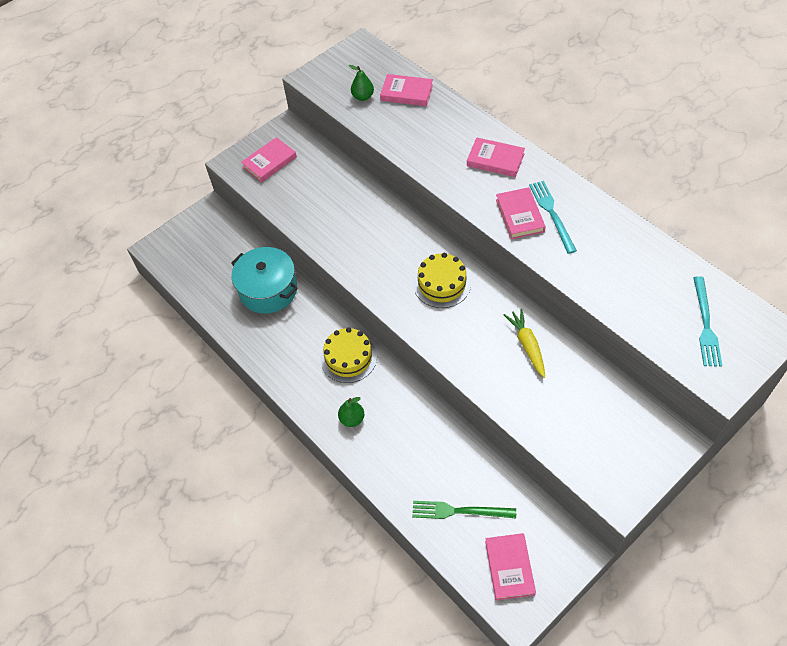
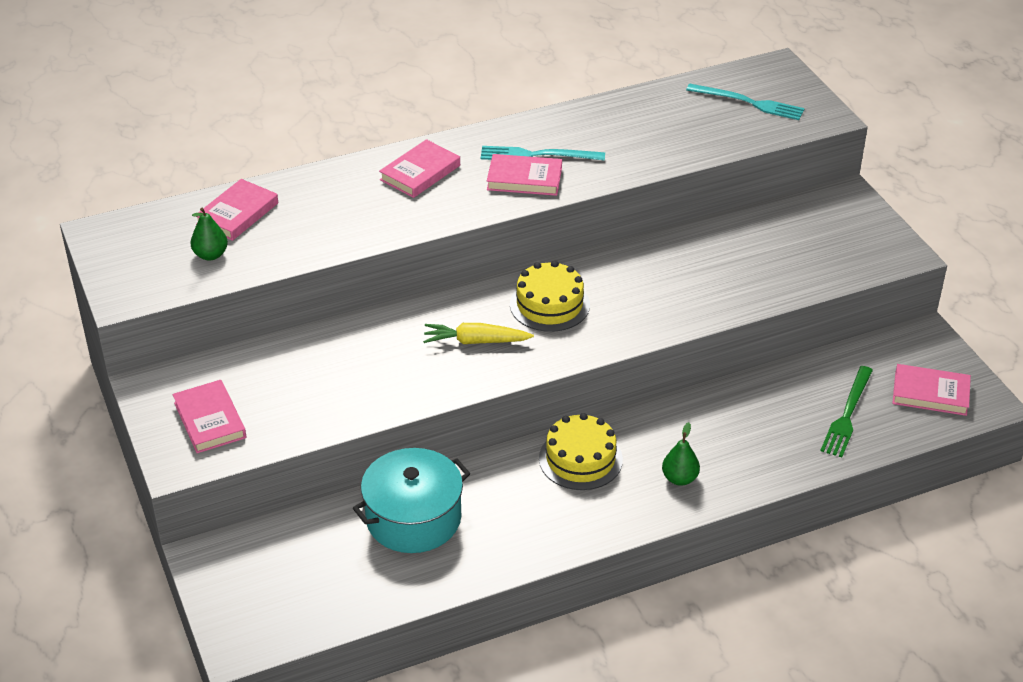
camera: 75 degrees left, 15 degrees down
yellow carrot [504,309,545,378] -> yellow carrot moved to [423,323,534,344]

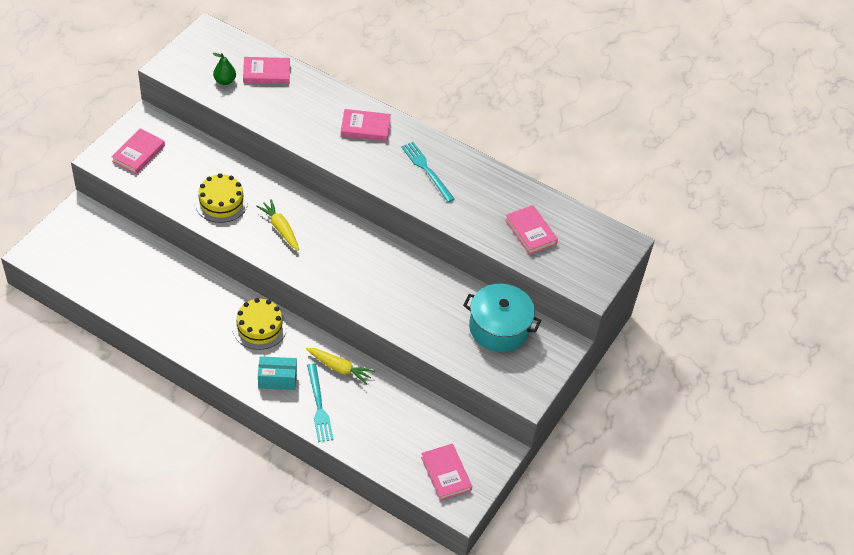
camera: 50 degrees right, 10 degrees up
turquoise pot [353,448,471,553] -> turquoise pot moved to [463,284,541,352]
pink book [487,154,562,196] -> pink book moved to [505,205,558,255]
yellow cake [510,261,590,332] -> yellow cake moved to [195,173,248,223]
green pear [662,422,700,486] -> turquoise box [258,356,297,390]
turquoise fork [686,84,805,120] -> turquoise fork moved to [307,363,333,442]
green fork [821,366,873,457] -> none
none -> yellow carrot [306,348,375,385]

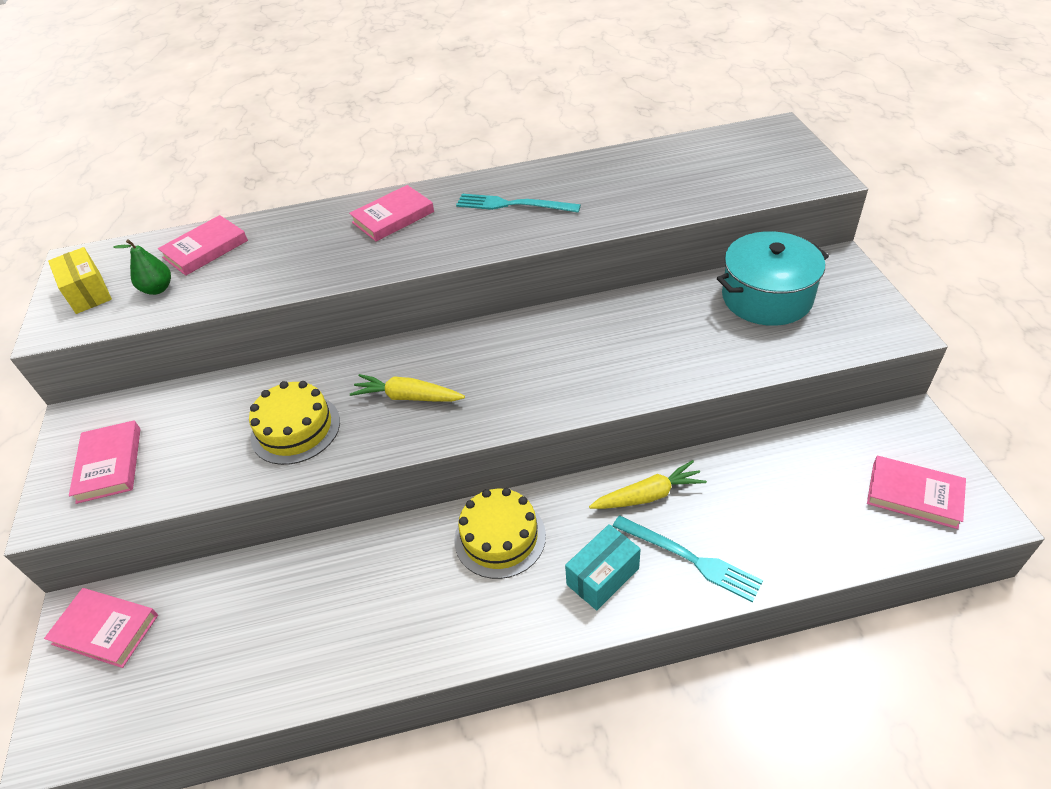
camera: 35 degrees left, 5 degrees down
pink book [505,205,558,255] -> pink book moved to [44,588,158,668]
none -> yellow box [48,247,112,314]

